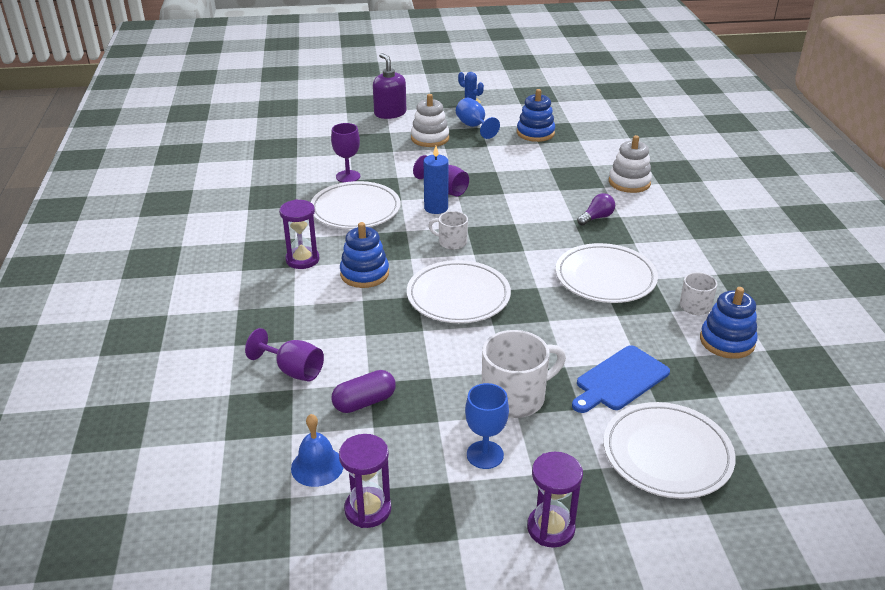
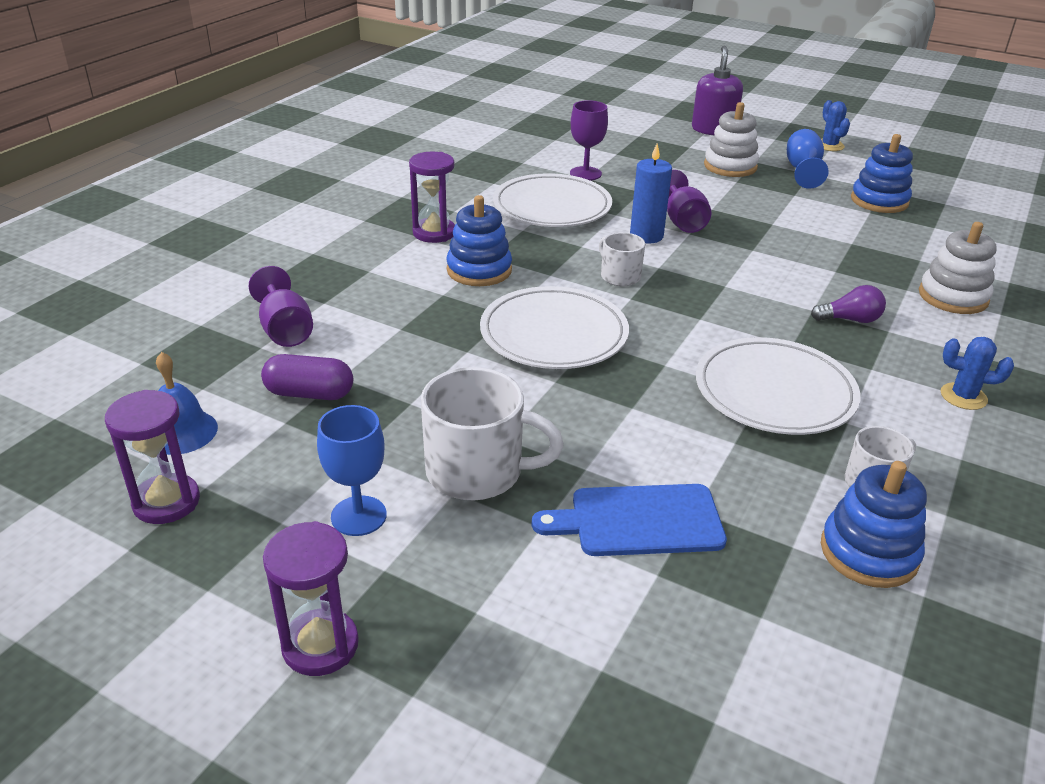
camera: 35 degrees right, 0 degrees up
white plate [603,402,736,499] -> none
none -> blue cactus [941,337,1014,410]

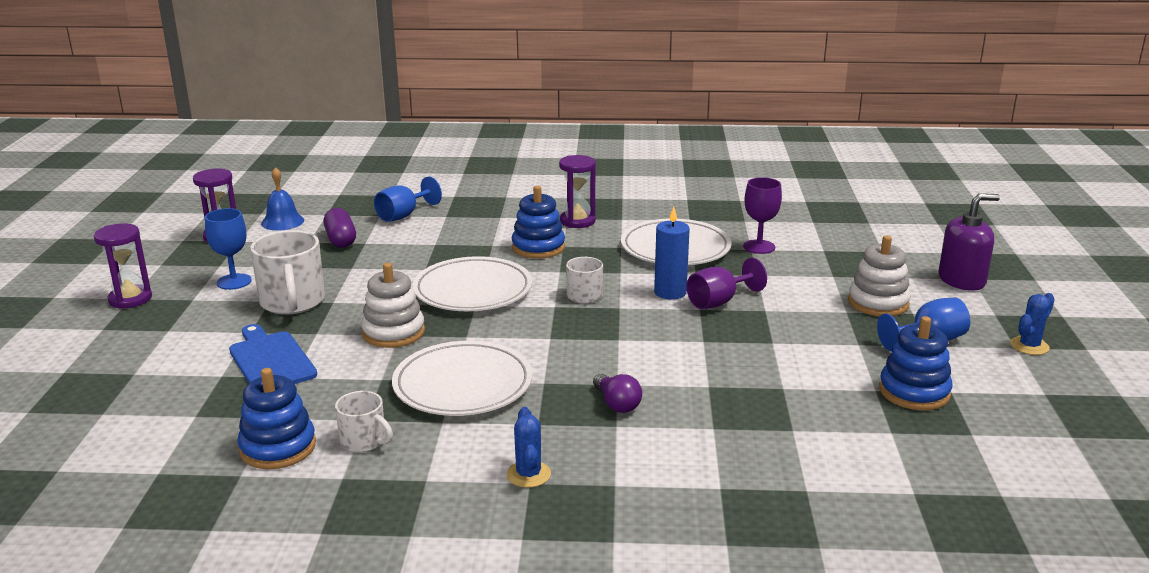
camera: 65 degrees right, 10 degrees down
purple goblet [249,266,313,347] -> blue goblet [374,177,442,222]
white stacking toy [919,222,997,314] -> white stacking toy moved to [361,263,425,348]

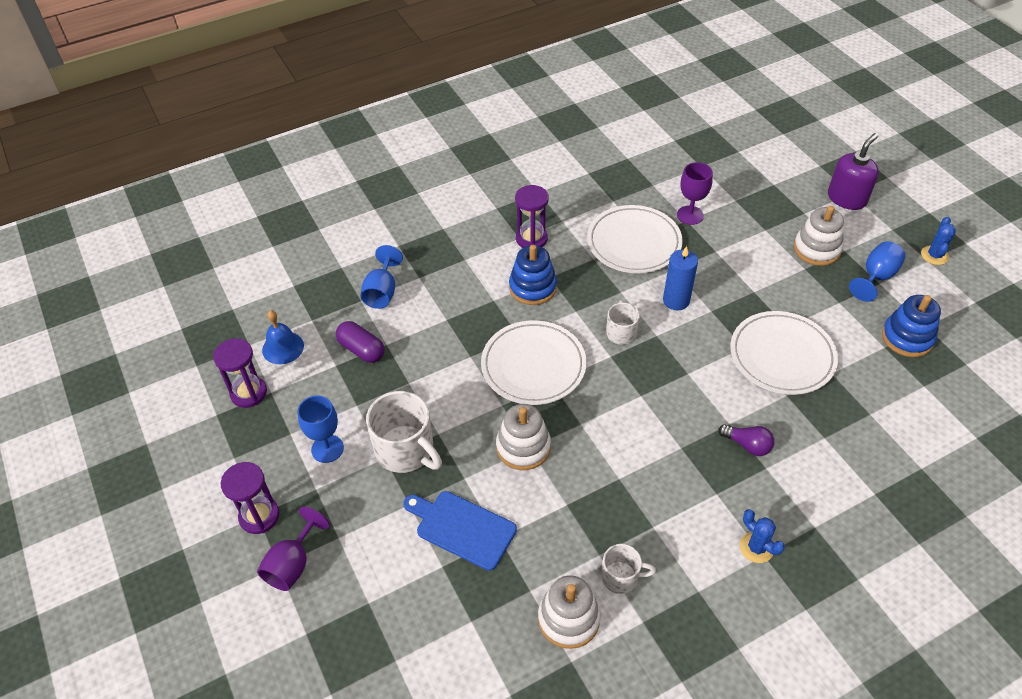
camera: 30 degrees left, 25 degrees up
blue stacking toy [237,368,316,469] -> white stacking toy [538,575,601,649]
white plate [392,341,533,416] -> white plate moved to [730,311,838,395]
purple goblet [687,258,767,309] -> purple goblet moved to [257,506,330,591]

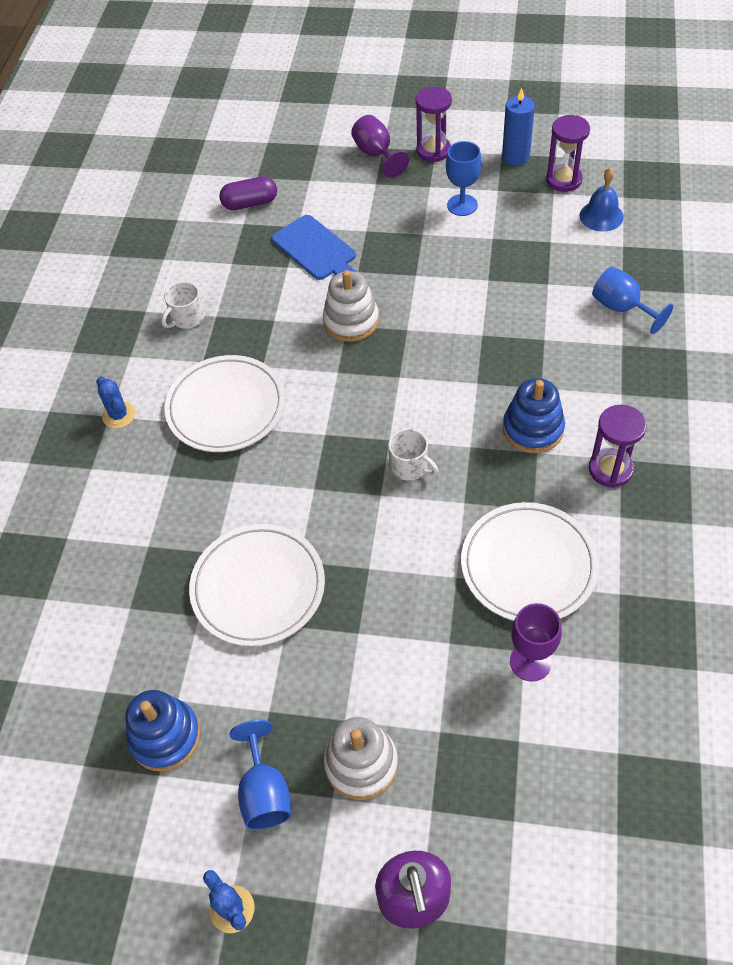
camera: 130 degrees right, 5 degrees up
purple capsule [336,321,385,363] -> purple capsule moved to [219,176,277,210]
white mug [366,391,442,473] -> none
blue cutting board [403,491,517,571] -> blue cutting board turned 75 degrees clockwise [271,215,356,280]
white plate [481,320,587,405] -> white plate moved to [165,355,285,452]
white stacking toy [538,575,601,649] -> none
blue candle [663,246,698,310] -> blue candle moved to [502,88,535,165]
purple light bulb [719,424,774,456] -> none
blue cactus [740,509,785,563] -> blue cactus turned 60 degrees clockwise [96,376,135,429]

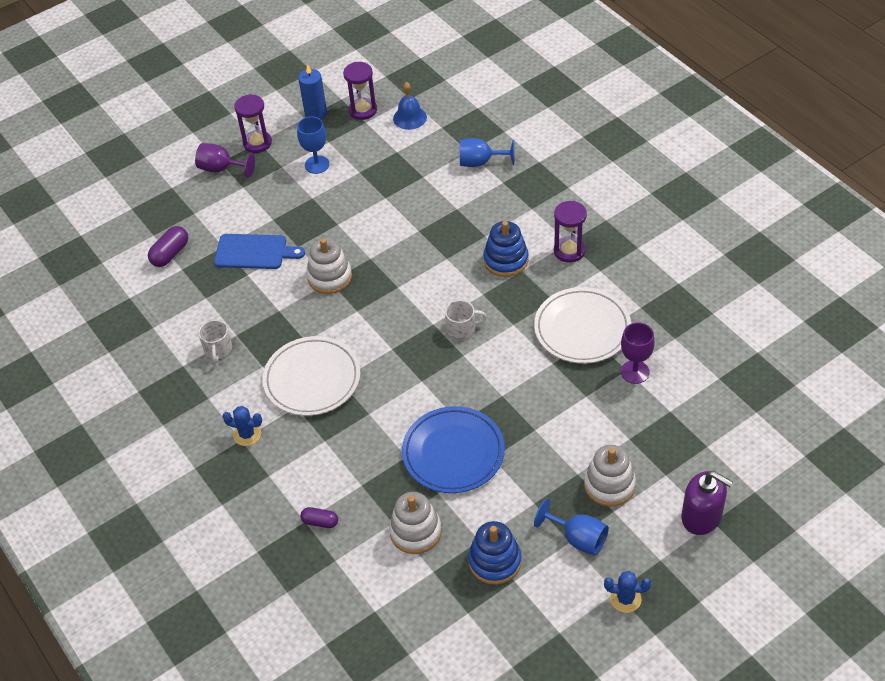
camera: 45 degrees left, 5 degrees down
white plate [189,524,325,646] -> blue plate [402,406,505,493]
none -> purple capsule [300,507,338,528]
none -> white stacking toy [389,492,442,554]

